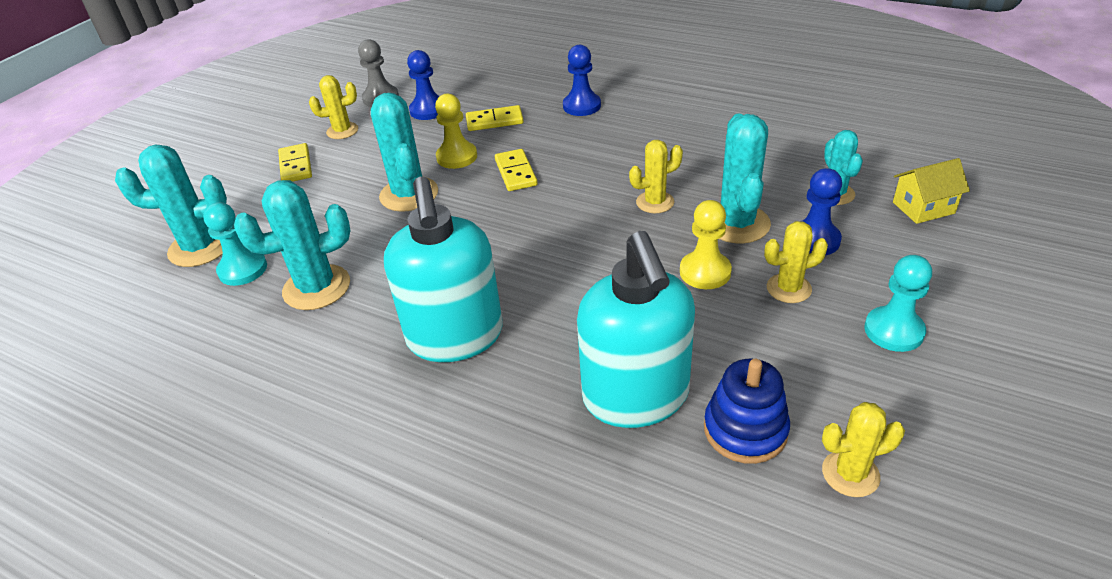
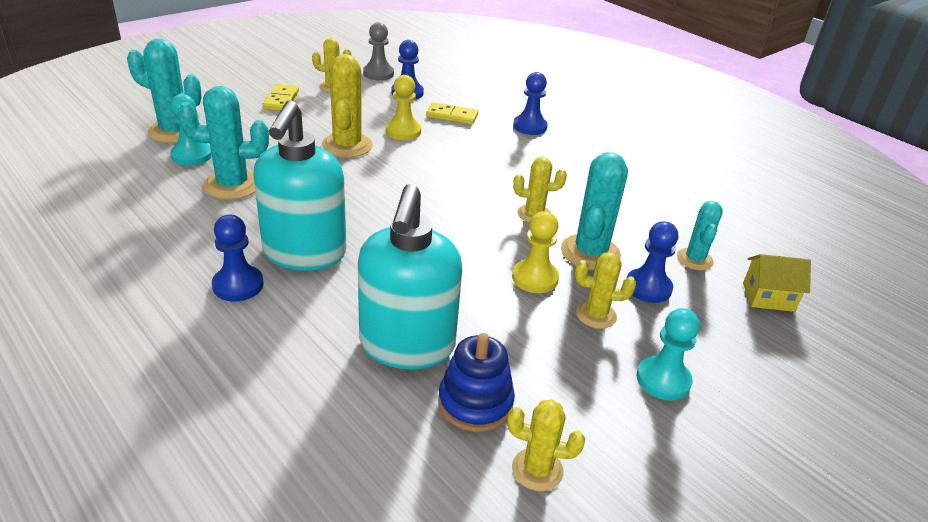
camera: 15 degrees right, 5 degrees down
turquoise cactus [371,93,438,212] -> yellow cactus [322,54,373,157]
yellow domino [495,149,538,191] -> none
none -> blue pawn [212,215,264,301]

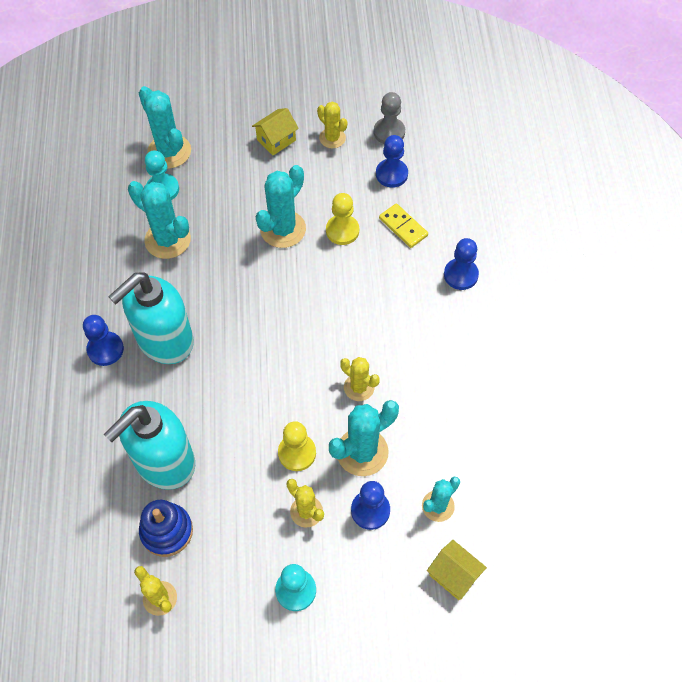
camera: 40 degrees right, 25 degrees up
yellow domino [263,84,299,111] -> yellow house [252,108,299,155]
yellow cactus [322,54,373,157] -> turquoise cactus [255,165,306,248]

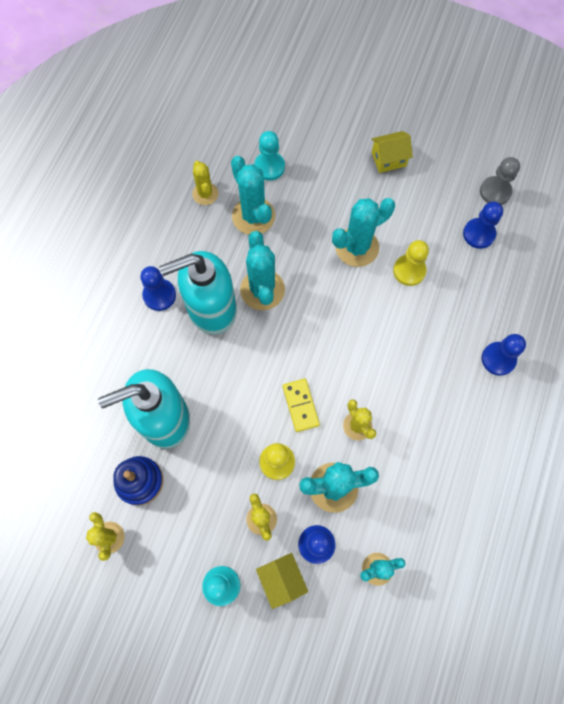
camera: 25 degrees right, 10 degrees up
turquoise cactus [139,86,191,169] -> turquoise cactus moved to [240,231,285,310]
yellow cactus [317,102,347,148] -> yellow cactus moved to [192,161,219,205]
yellow domino [379,204,428,248] -> yellow domino moved to [283,379,320,432]
yellow house [427,540,487,600] -> yellow house moved to [256,553,308,609]

